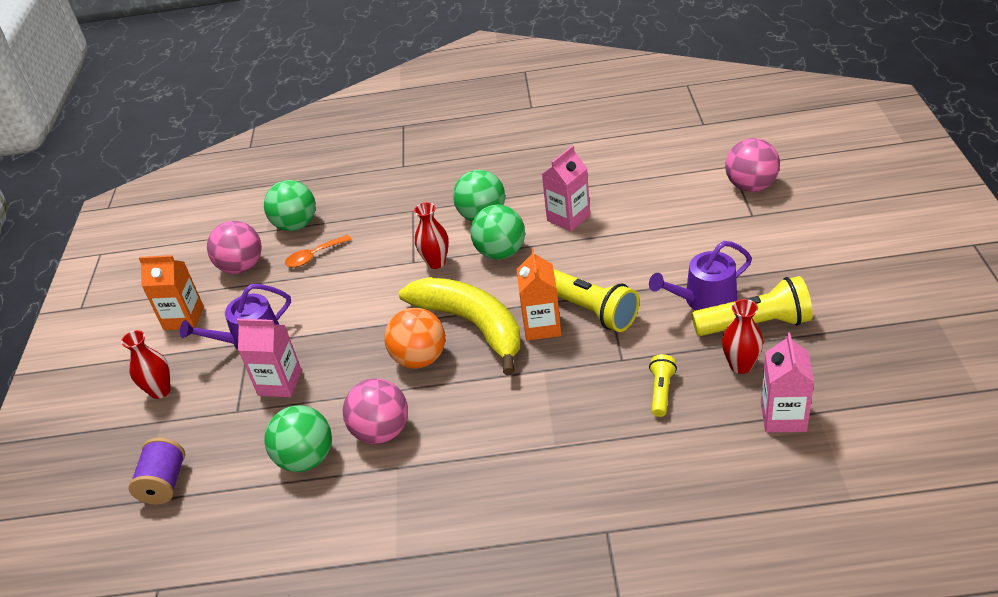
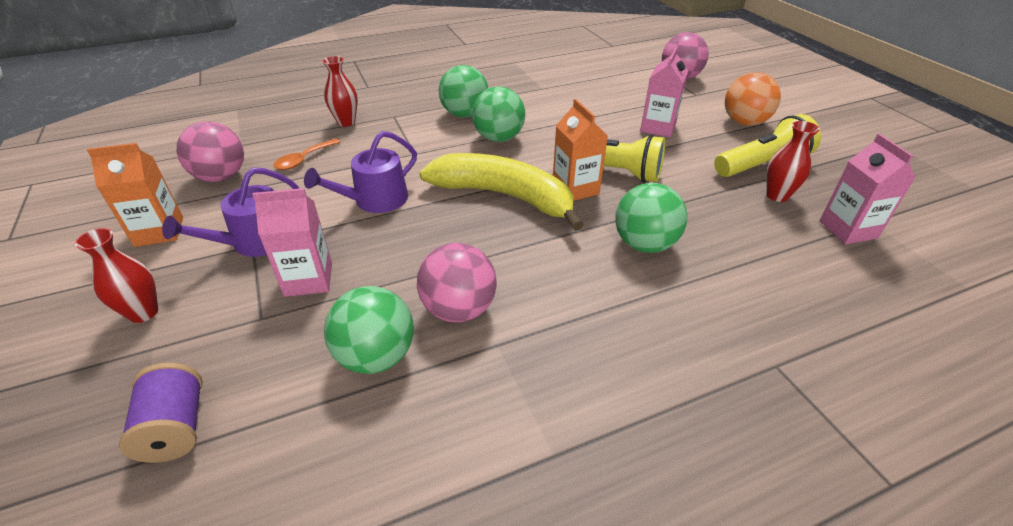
camera: 25 degrees left, 0 degrees up
green ball [264,180,316,231] -> green ball moved to [615,183,688,253]
orange ball [384,308,445,369] -> orange ball moved to [725,72,781,126]
red vase [414,202,449,269] -> red vase moved to [322,56,358,127]
pink carton [542,145,590,231] -> pink carton moved to [640,47,688,137]
purple watering can [649,241,752,311] -> purple watering can moved to [304,131,417,213]
yellow flashlight [649,354,677,417] -> none

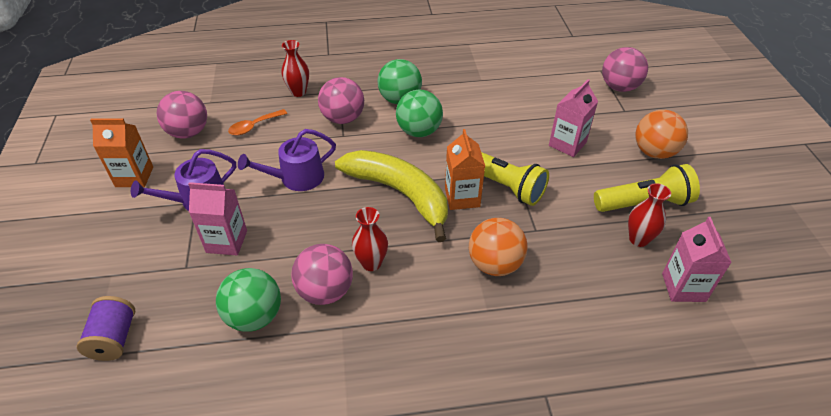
camera: 15 degrees right, 5 degrees up
red vase [75,228,158,323] -> red vase moved to [352,207,388,271]
green ball [615,183,688,253] -> orange ball [469,218,528,276]
none -> pink ball [318,77,364,124]

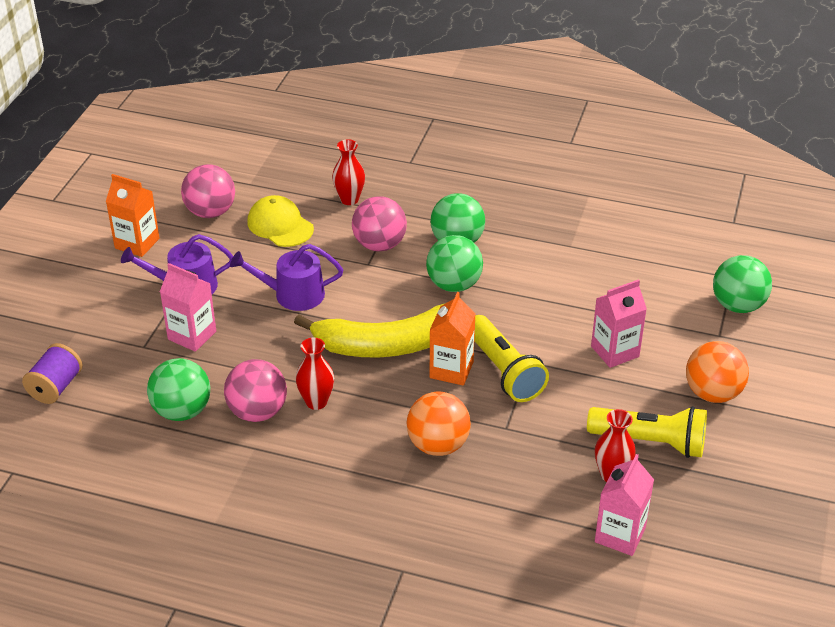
camera: 25 degrees right, 5 degrees down
orange spoon [228,109,287,135] -> yellow cap [247,195,314,247]
yellow banana [335,150,448,242] -> yellow banana turned 105 degrees clockwise [294,304,444,357]
pink ball [602,47,648,92] -> green ball [713,255,772,313]

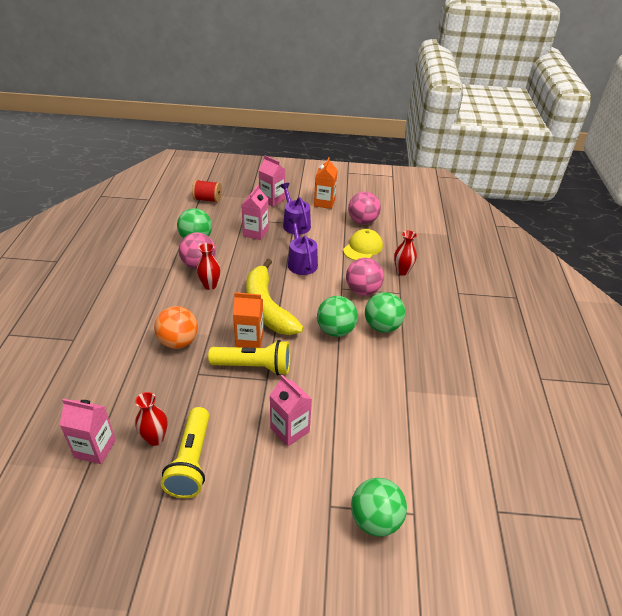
camera: 75 degrees right, 0 degrees up
purple spool [22,343,82,404] -> red spool [192,180,222,203]
yellow flashlight [474,315,549,402] -> yellow flashlight turned 135 degrees counterclockwise [208,340,290,375]
orange ball [686,341,749,403] -> none
none -> pink carton [259,155,285,207]

